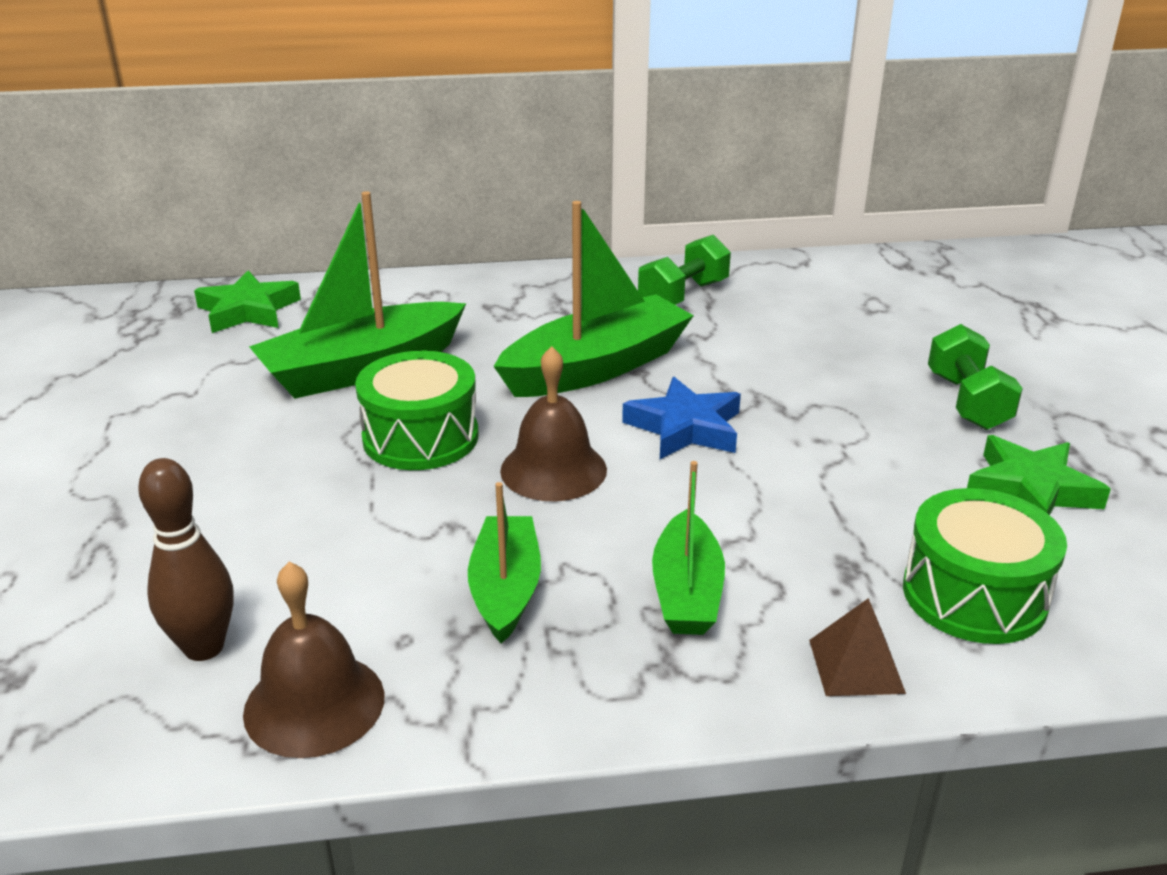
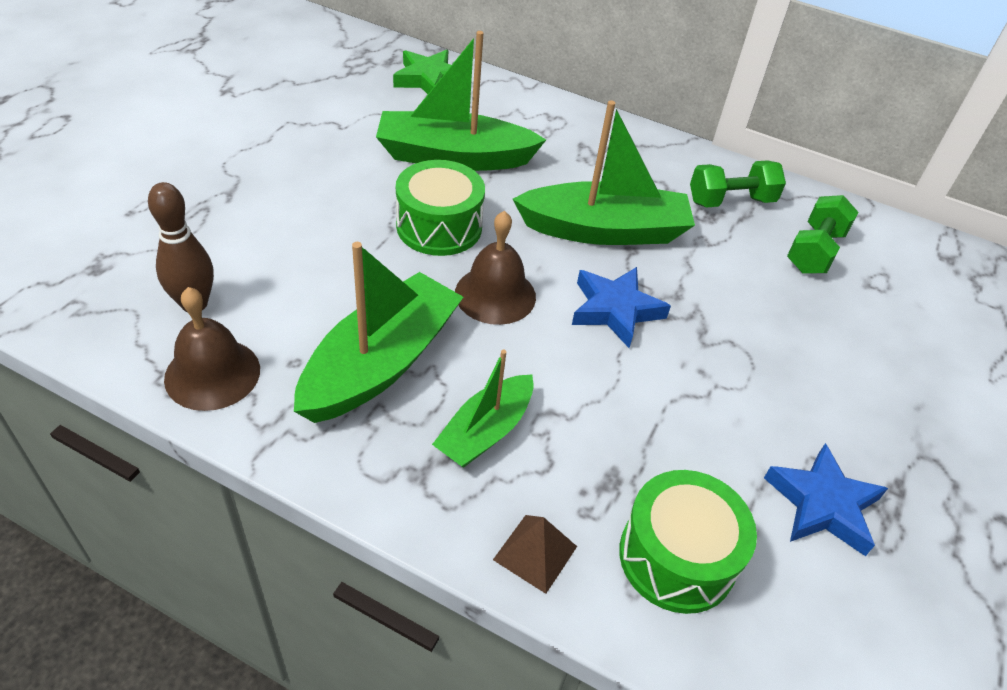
camera: 30 degrees right, 15 degrees up
green boat [468,482,541,644] -> green boat [294,242,463,423], size x1.67
green dumbbell [928,324,1023,430] -> green dumbbell moved to [787,195,858,273]
green star [967,435,1111,515] -> blue star [764,443,888,556]

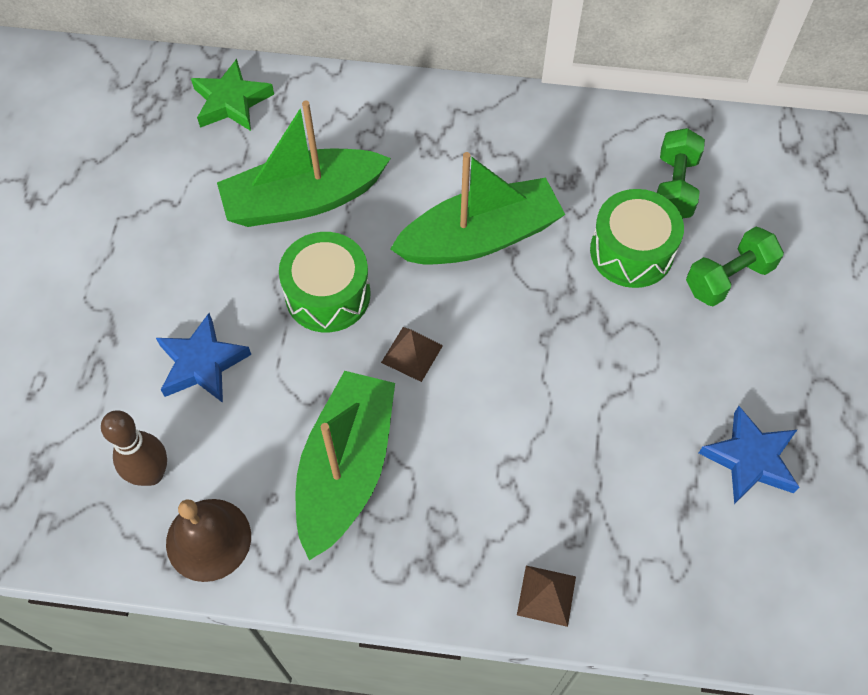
camera: 15 degrees left, 15 degrees up
green boat [432,350,534,468] -> none
brown bell [455,211,536,325] -> brown pyramid [381,327,443,382]
blue star [572,267,671,348] -> blue star moved to [156,313,251,403]
green drum [619,470,757,614] -> green drum moved to [590,189,684,288]
green dumbbell [690,160,786,208] -> green dumbbell moved to [686,226,784,307]

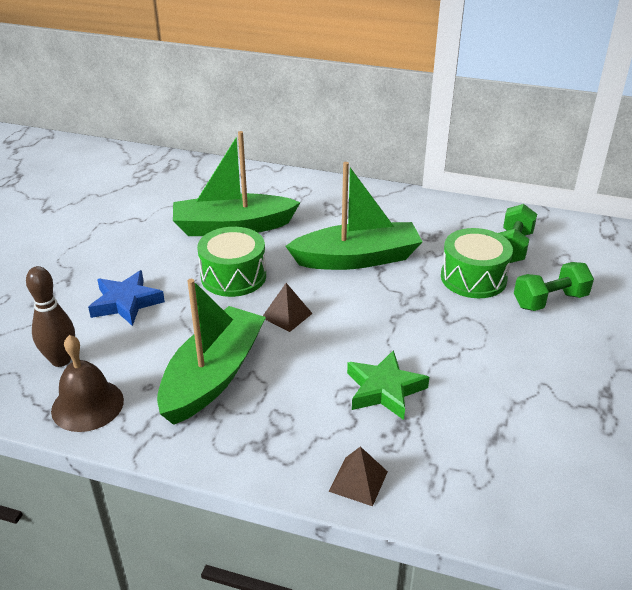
camera: 10 degrees right, 25 degrees down
green star [191,59,274,131] -> green star moved to [347,350,429,420]
blue star [699,406,799,504] -> none

